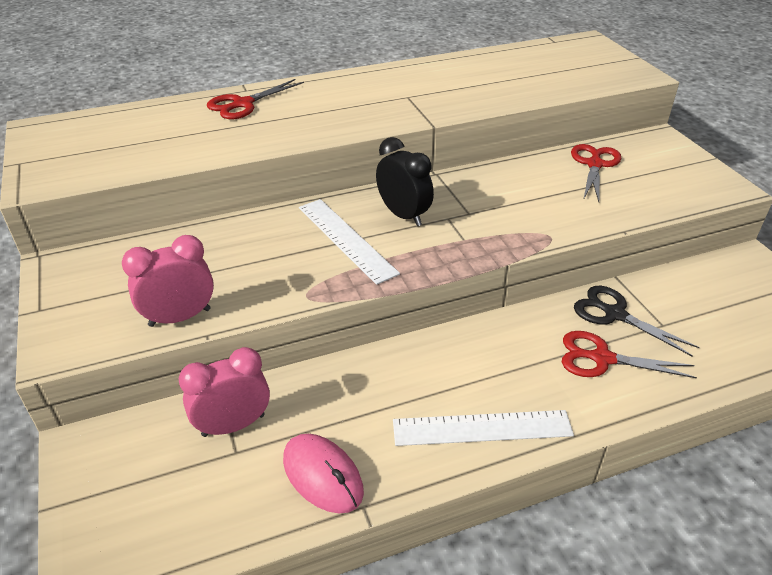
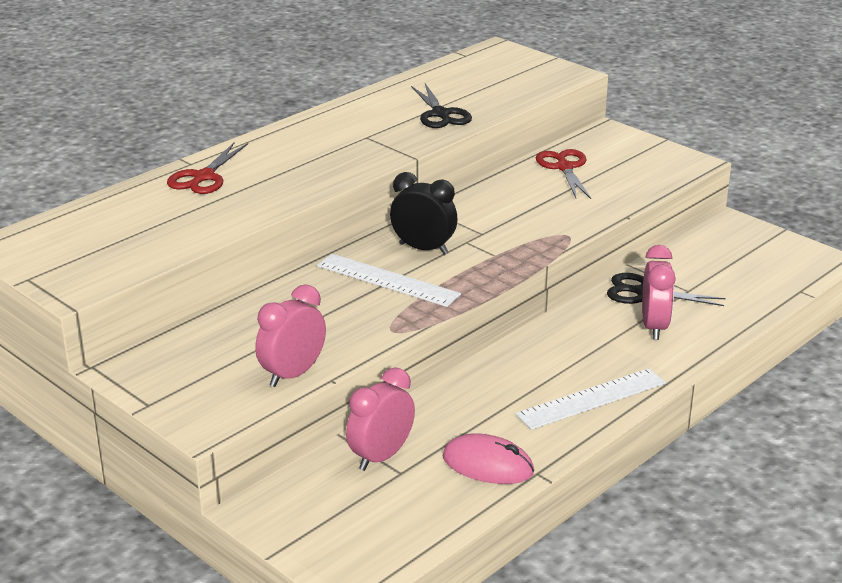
camera: 25 degrees left, 10 degrees down
red scissors [562,331,697,378] -> pink clock [642,245,676,340]
none -> black scissors [411,84,472,128]

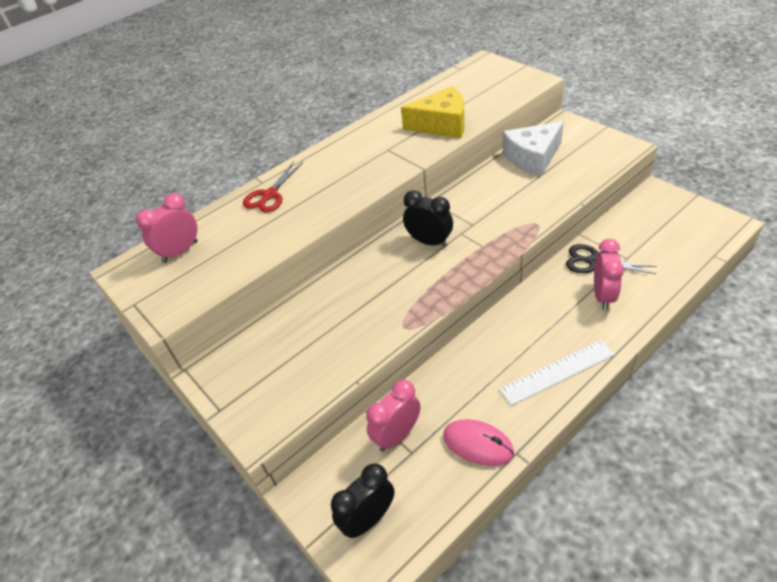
camera: 10 degrees right, 15 degrees up
pink clock [255,284,326,387] -> pink clock moved to [136,193,197,263]
white ruler [317,254,461,307] -> none
black scissors [411,84,472,128] -> yellow cheese [401,86,464,138]
red scissors [536,149,591,199] -> white cheese [503,121,564,176]
none -> black clock [331,463,395,538]

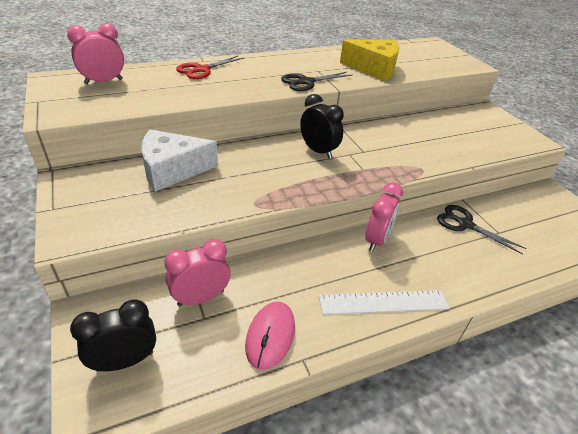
camera: 10 degrees right, 5 degrees down
pink mouse [443,419,514,466] -> pink mouse turned 60 degrees clockwise [245,302,295,370]
white cheese [503,121,564,176] -> white cheese moved to [141,129,218,192]
pink clock [594,239,624,310] -> pink clock moved to [365,182,403,252]
none -> black scissors [281,72,352,91]

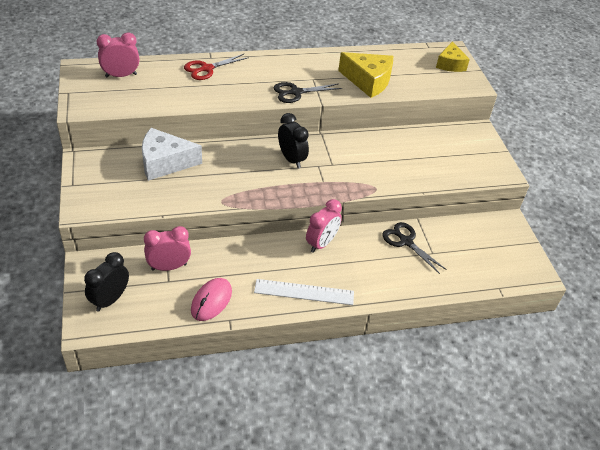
camera: 10 degrees right, 5 degrees up
black clock [70,299,156,371] -> black clock turned 45 degrees counterclockwise [84,252,129,312]
none -> yellow cheese [436,41,470,72]

